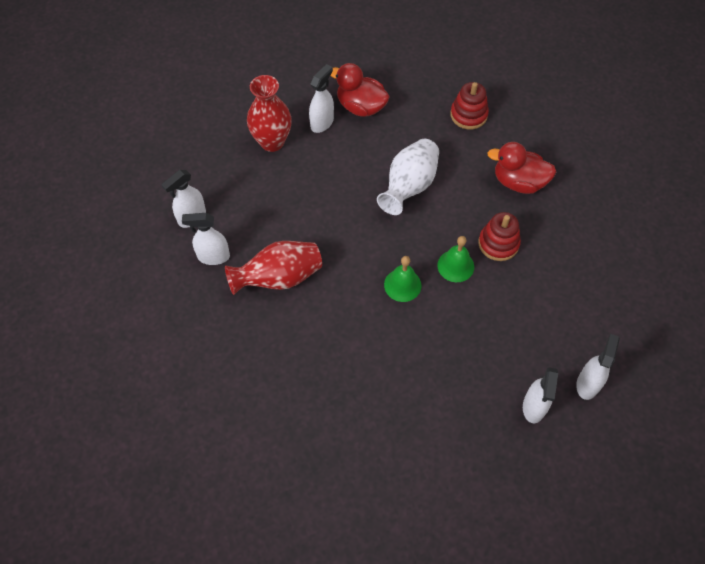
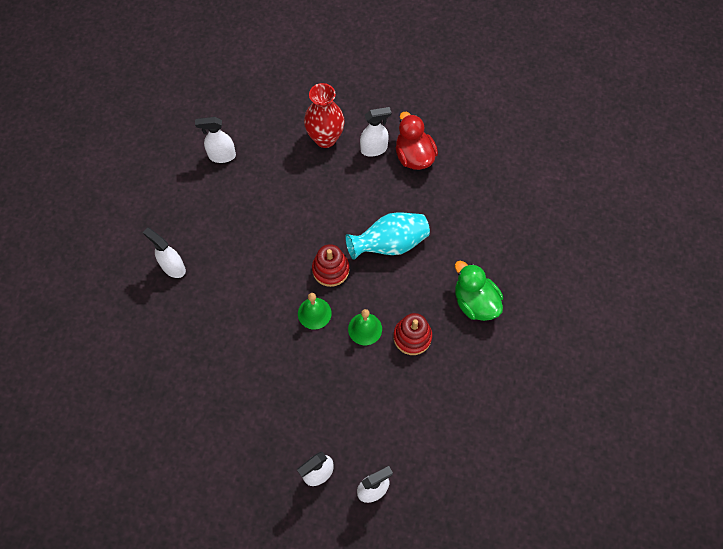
camera: 40 degrees right, 5 degrees up
white spray bottle [182,213,230,265] -> white spray bottle moved to [143,228,186,278]
red vase [225,241,322,295] -> none
white vase [377,139,439,215] -> turquoise vase [345,212,430,260]
red stacking toy [450,82,489,129] -> red stacking toy moved to [312,244,349,287]
red duck [487,142,556,194] -> green duck [455,261,503,321]

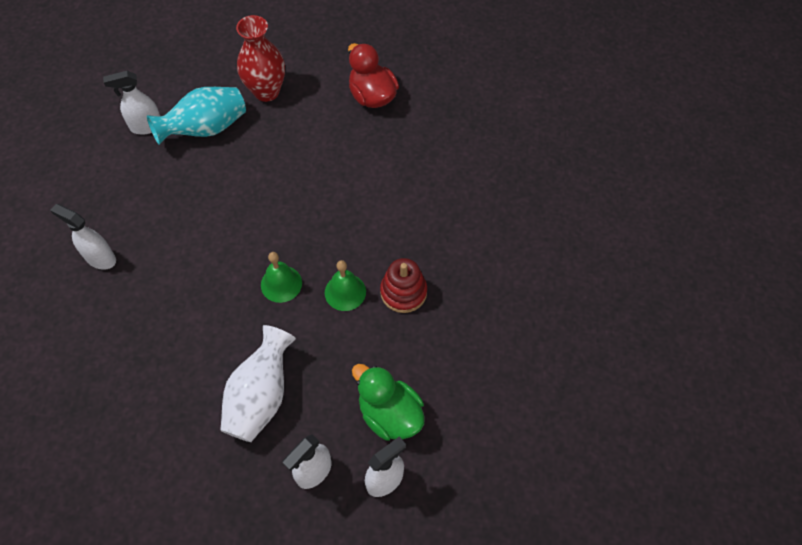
camera: 10 degrees left, 5 degrees down
red stacking toy [312,244,349,287] -> none
turquoise vase [345,212,430,260] -> turquoise vase moved to [147,87,246,145]
white spray bottle [360,107,391,157] -> none
green duck [455,261,503,321] -> green duck moved to [352,364,425,440]
none -> white vase [220,325,296,442]

